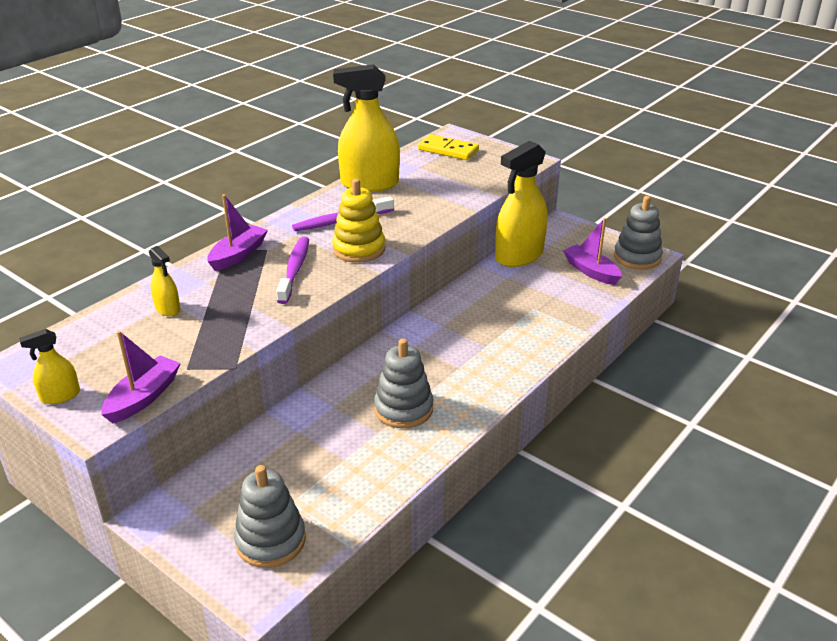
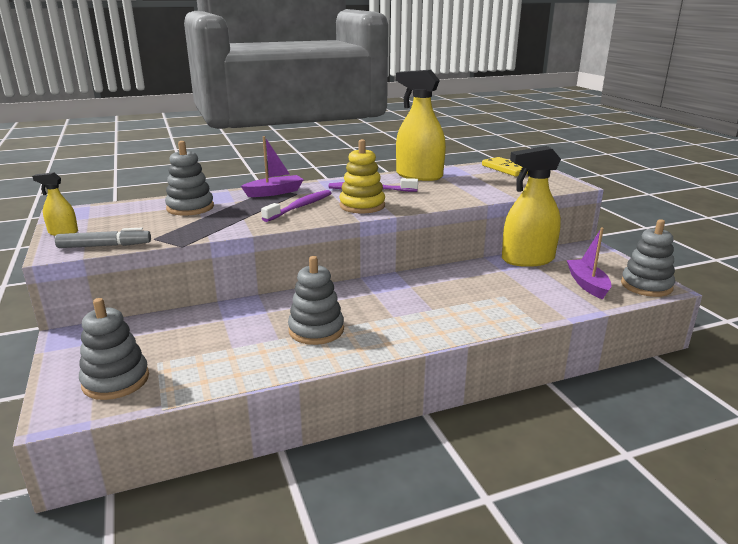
camera: 30 degrees right, 10 degrees down
purple boat [101,331,181,423] -> grey marker [55,228,151,248]
yellow spray bottle [149,246,180,316] -> grey stacking toy [165,141,214,216]

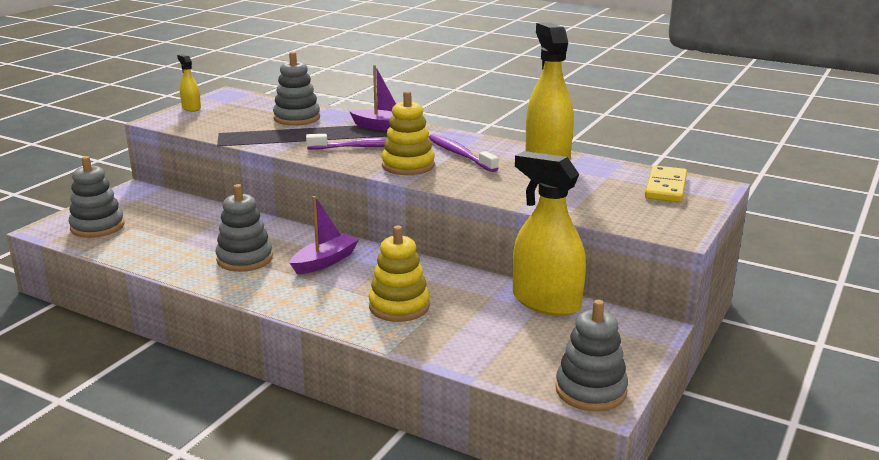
camera: 50 degrees right, 0 degrees up
grey marker [55,228,151,248] -> none
purple boat [567,227,611,299] -> purple boat moved to [290,196,359,275]
none -> yellow stacking toy [368,226,430,322]

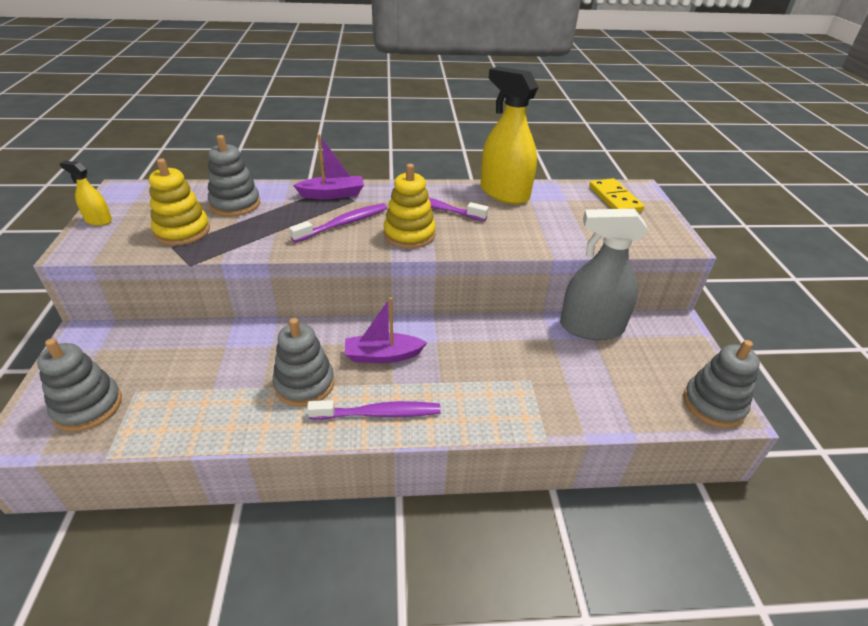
camera: 35 degrees left, 15 degrees up
purple boat [290,196,359,275] -> purple boat turned 105 degrees counterclockwise [345,297,427,363]
yellow stacking toy [368,226,430,322] -> yellow stacking toy moved to [149,158,210,245]
yellow spray bottle [513,151,586,316] -> grey spray bottle [560,209,648,340]
none -> purple toothbrush [307,400,441,420]

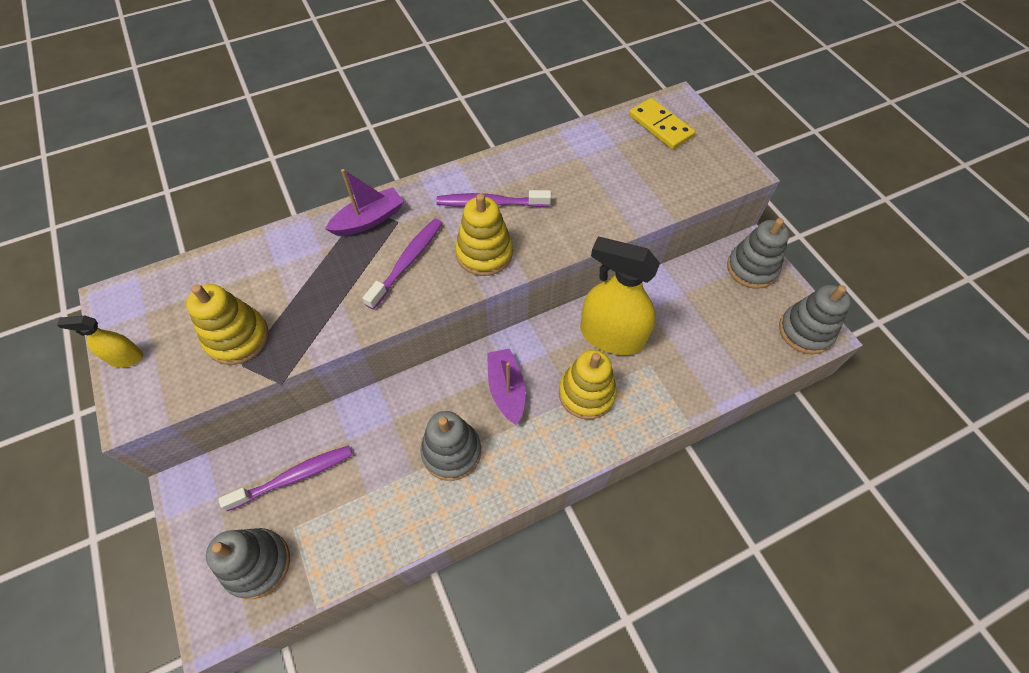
camera: 20 degrees left, 20 degrees up
grey stacking toy [208,135,260,216] -> grey stacking toy moved to [727,218,789,289]
purple toothbrush [307,400,441,420] -> purple toothbrush moved to [218,445,352,511]
purple boat [345,297,427,363] -> purple boat turned 105 degrees clockwise [487,348,526,425]
yellow spray bottle [480,66,538,204] -> yellow spray bottle moved to [580,237,660,355]
grey spray bottle [560,209,648,340] -> none
none -> yellow stacking toy [559,350,617,420]

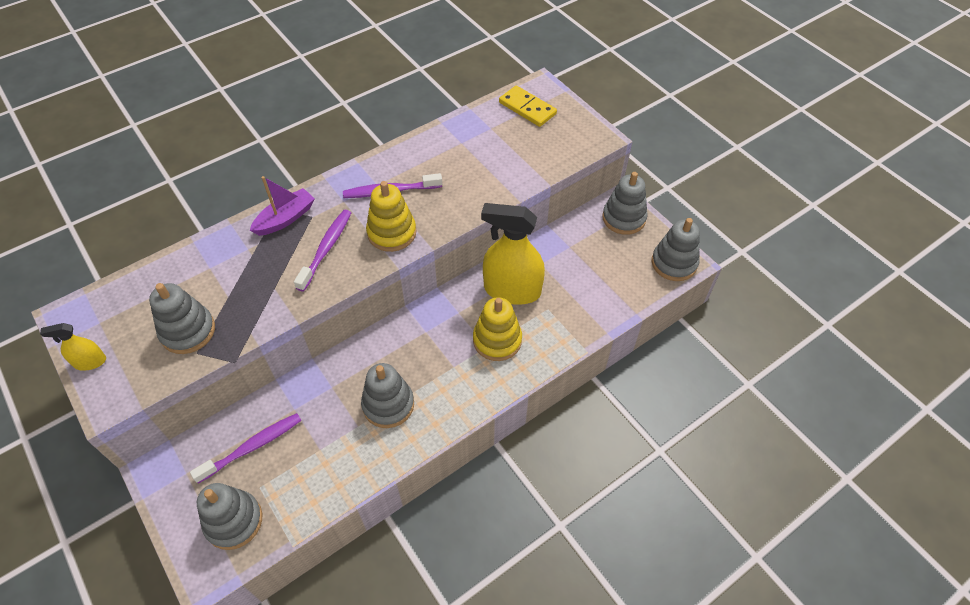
camera: 10 degrees left, 5 degrees down
yellow stacking toy [186,284,269,365] -> grey stacking toy [149,283,215,354]
purple boat [487,348,526,425] -> none

